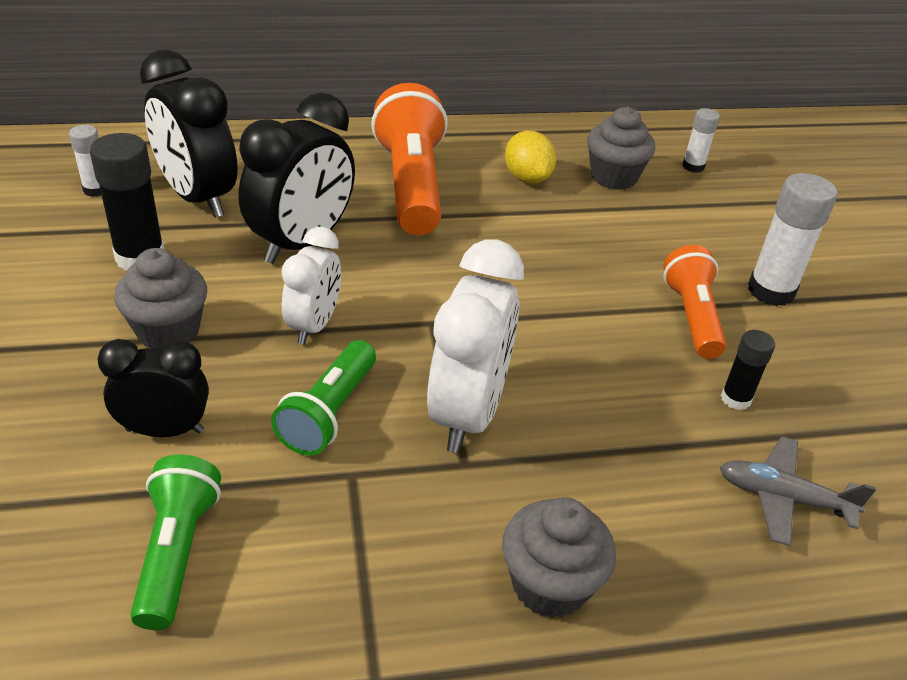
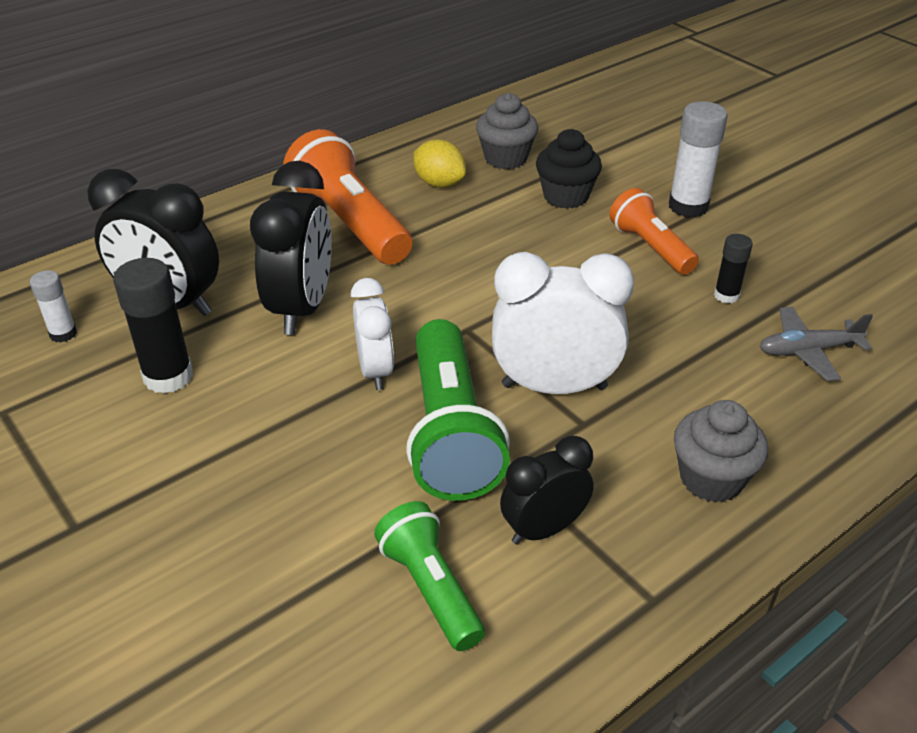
camera: 25 degrees left, 0 degrees up
black clock [97,339,209,437] -> black clock moved to [500,436,594,545]
grey cupcake [114,248,207,349] -> none
green flashlight [271,340,376,456] -> green flashlight [406,319,510,501], size x1.65
white clock [427,239,524,453] -> white clock turned 75 degrees counterclockwise [492,252,634,394]
white glue stick [682,108,720,173] -> none
none -> black cupcake [536,129,602,209]

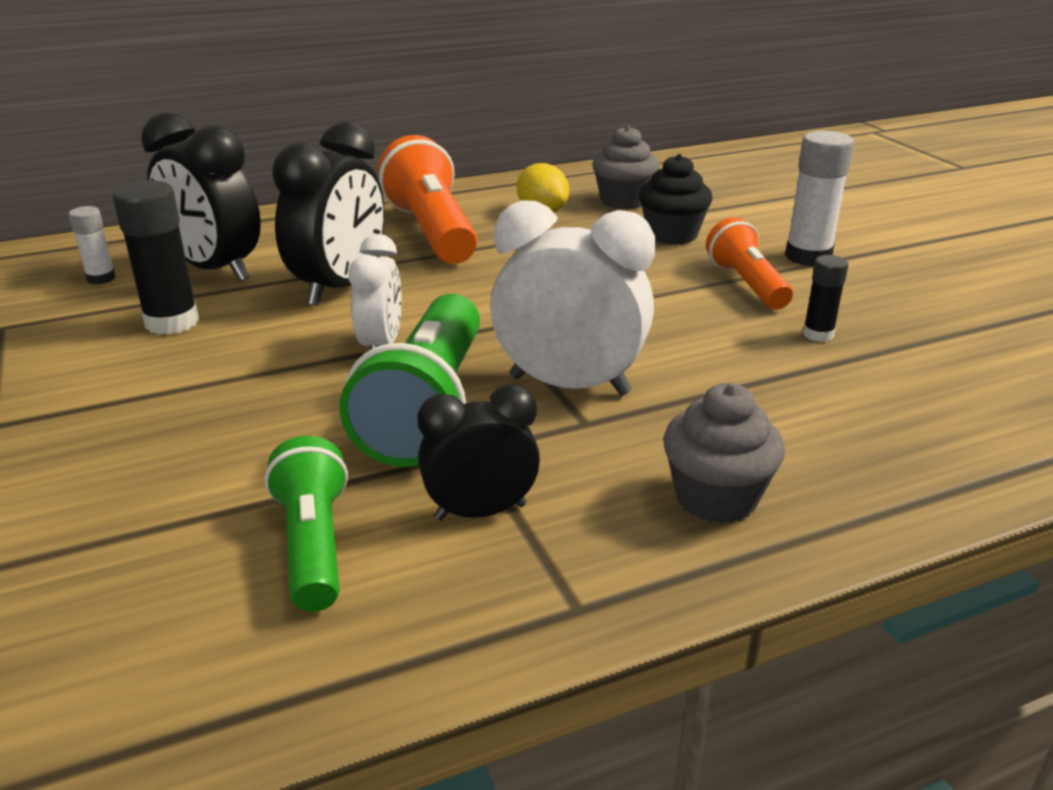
camera: 15 degrees right, 10 degrees down
grey plane [760,307,873,381] -> none

